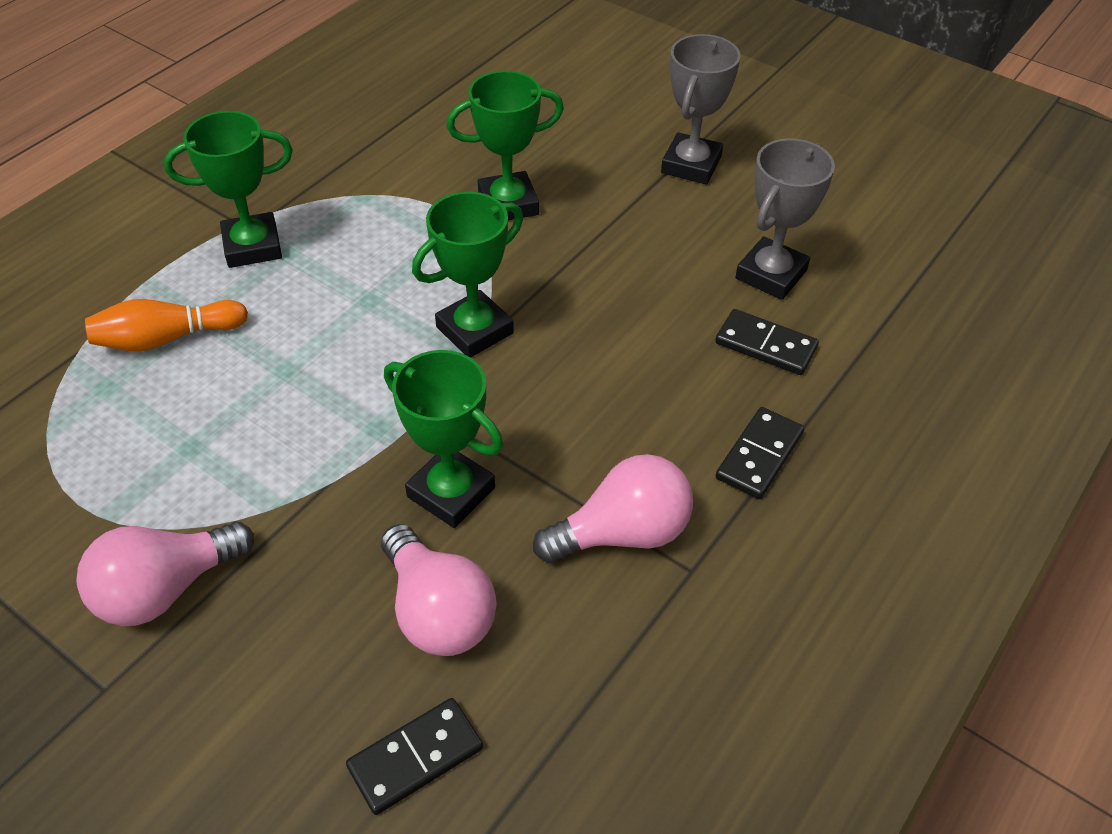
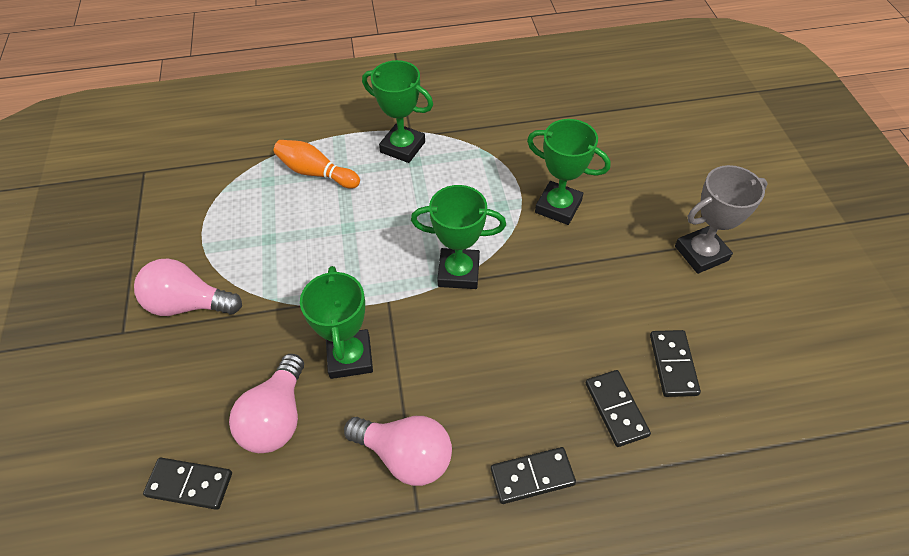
camera: 45 degrees right, 5 degrees up
grey trophy [736,138,835,300] -> black domino [650,330,701,397]

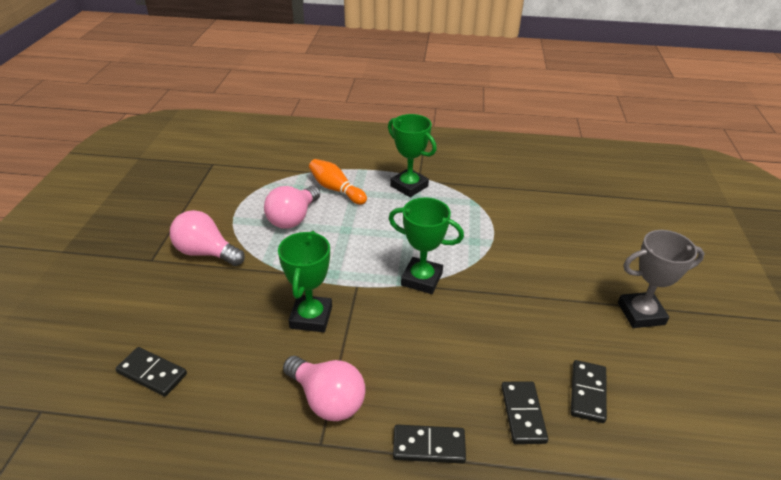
camera: 15 degrees right, 15 degrees down
pink light bulb [229,354,304,453] -> pink light bulb moved to [264,186,320,229]
green trophy [527,119,611,225] -> none

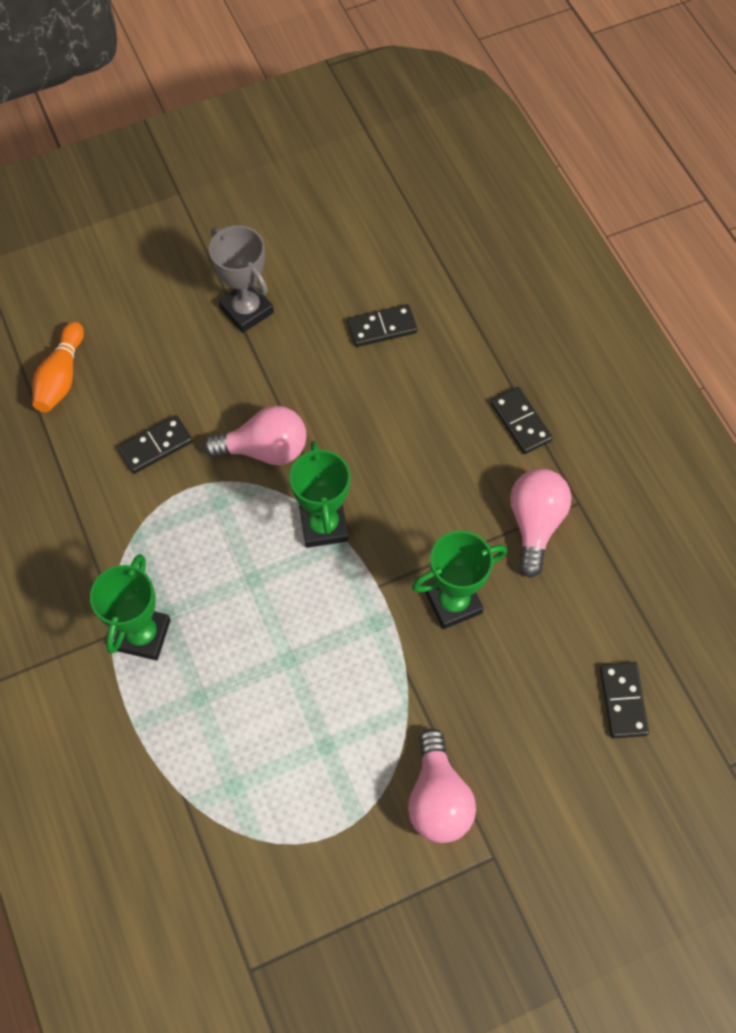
camera: 120 degrees left, 25 degrees up
pink light bulb [264,186,320,229] -> pink light bulb moved to [204,406,307,465]
orange bowling pin [309,159,367,205] -> orange bowling pin moved to [32,322,84,412]
black domino [501,381,548,444] -> black domino moved to [118,415,193,473]

